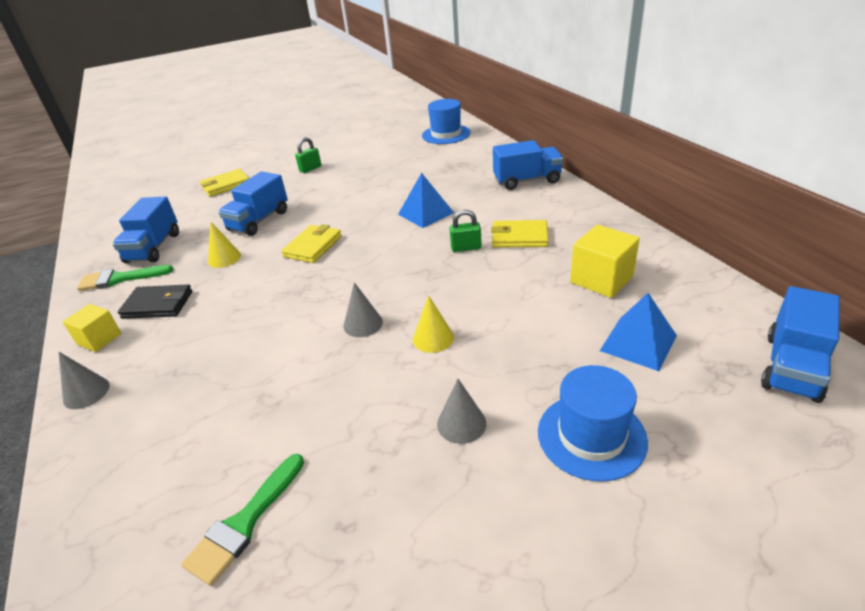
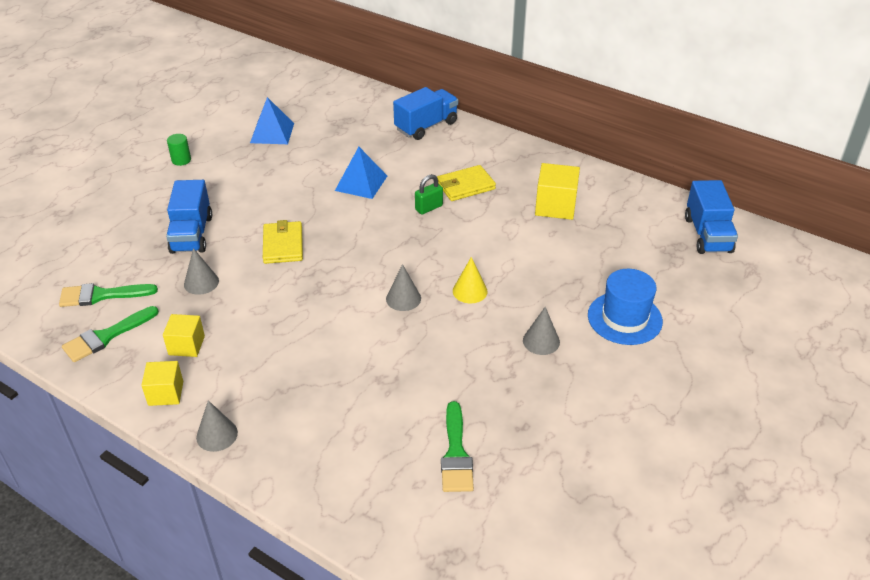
camera: 35 degrees left, 5 degrees up
blue truck [113,197,179,263] -> green brush [59,283,158,307]
black wallet [118,284,192,319] -> yellow cube [163,314,205,357]
yellow wallet [200,169,249,197] -> none
yellow cone [208,221,241,268] -> grey cone [184,248,219,295]
green padlock [295,137,321,173] -> green cylinder [167,134,191,166]
blue hat [422,99,471,144] -> none
blue pyramid [600,293,677,371] -> blue pyramid moved to [250,97,294,144]

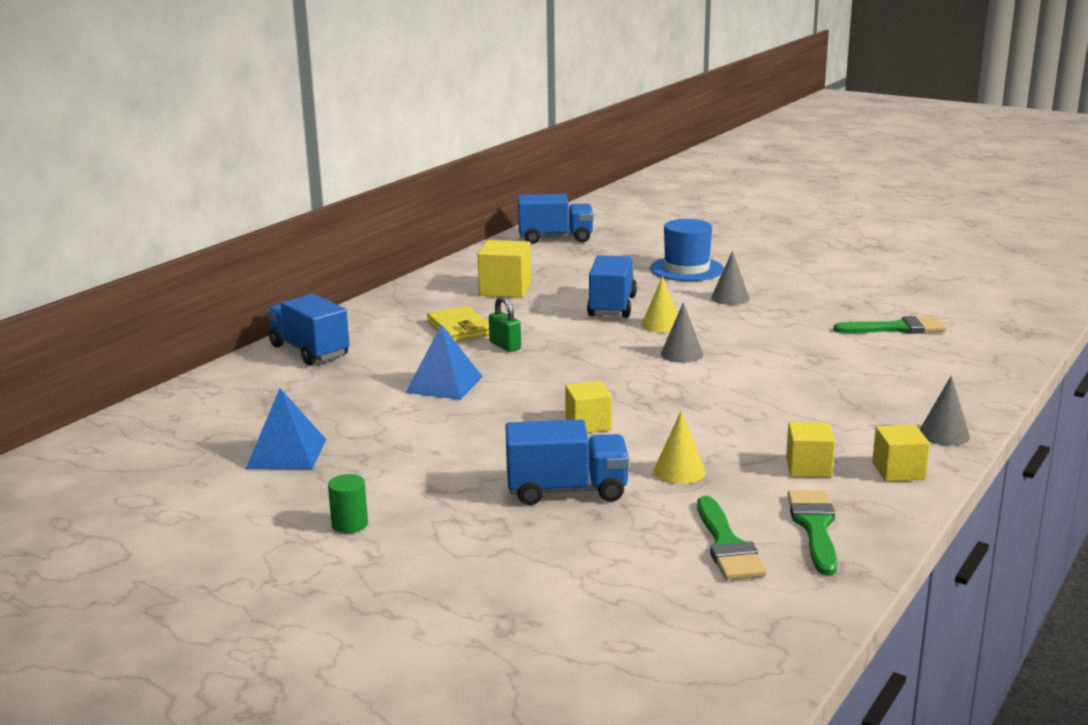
camera: 90 degrees left, 20 degrees down
green brush [62,306,159,362] -> green brush turned 135 degrees counterclockwise [788,490,838,575]
grey cone [184,248,219,295] -> yellow cone [653,410,706,484]
yellow wallet [263,220,303,264] -> yellow cube [565,381,612,433]
none -> blue truck [587,255,637,318]

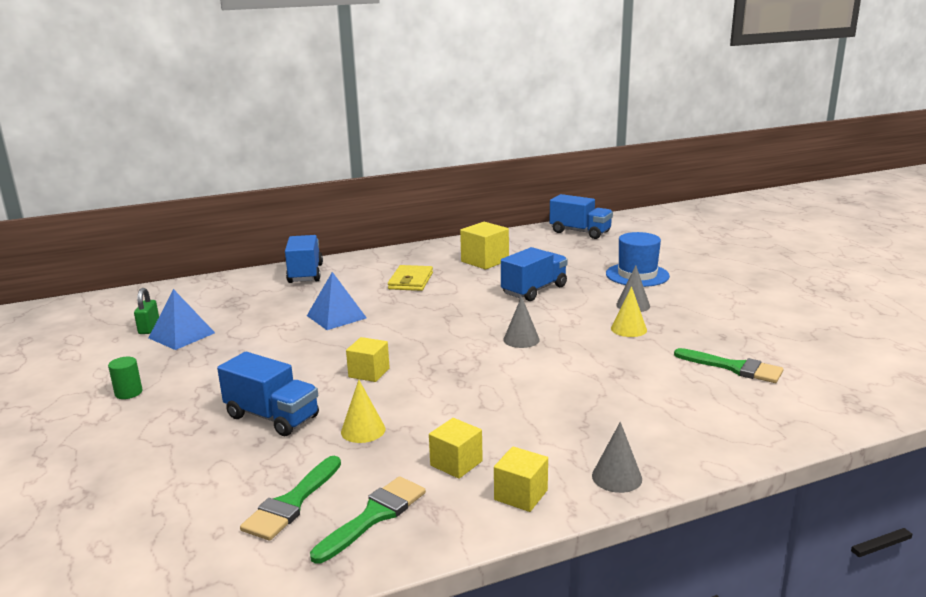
camera: 35 degrees right, 0 degrees up
green padlock [489,296,521,352] -> green padlock moved to [134,288,159,334]
yellow cone [641,276,678,333] -> yellow cone moved to [611,286,647,337]

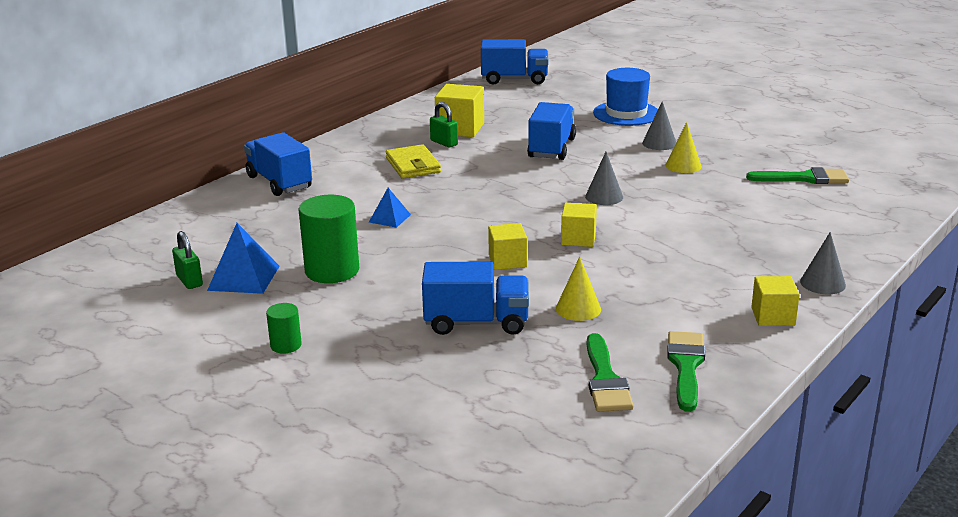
camera: 30 degrees left, 5 degrees up
blue pyramid [307,272,367,330] -> blue pyramid [369,188,411,228], size x0.61
yellow cube [429,418,483,479] -> yellow cube moved to [561,203,597,247]
none -> green cylinder [298,195,359,283]
none -> green padlock [430,102,458,147]

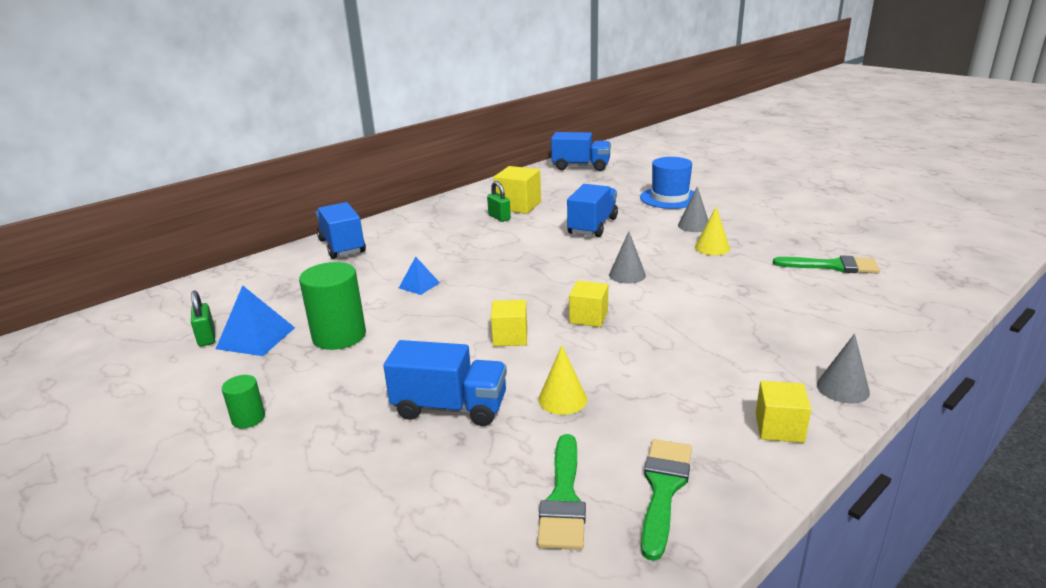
camera: 10 degrees right, 0 degrees up
yellow wallet [386,144,441,179] -> none

